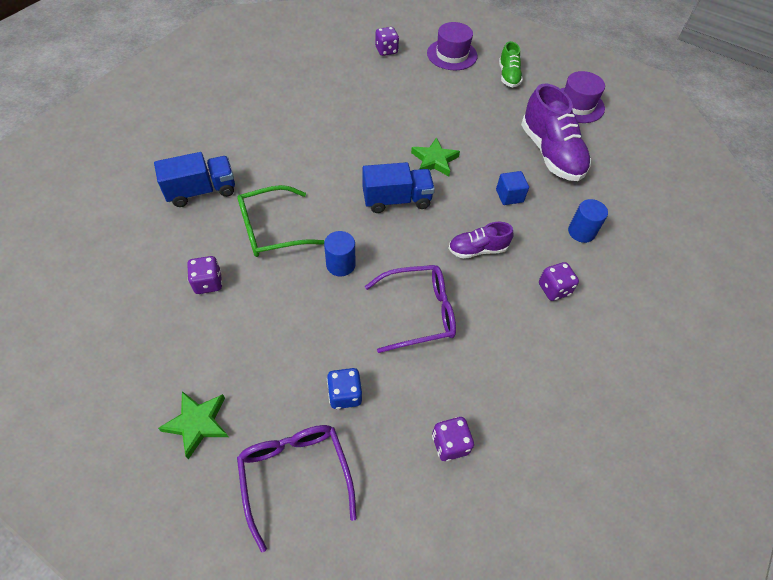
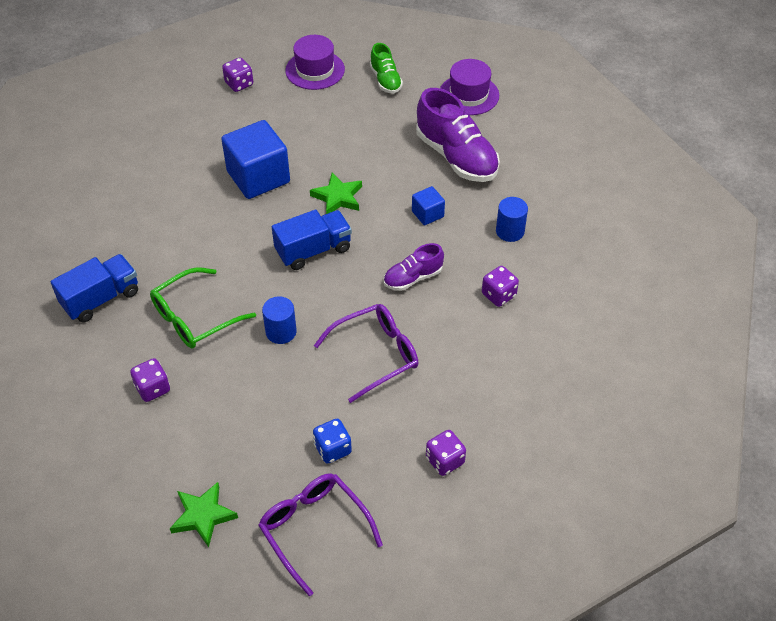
camera: 15 degrees left, 5 degrees down
none -> blue cube [221,120,290,199]

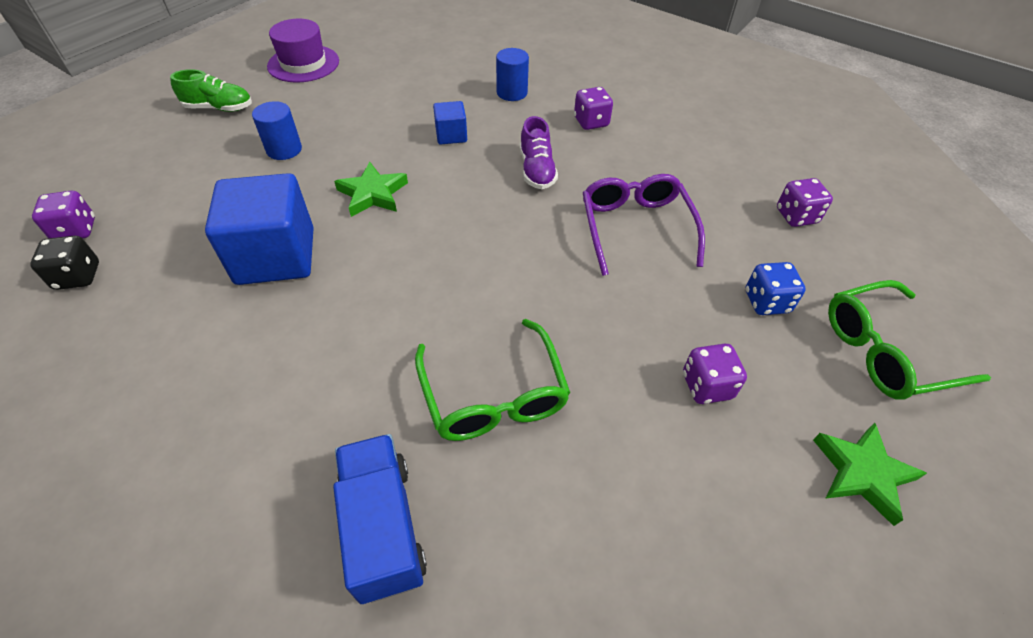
camera: 70 degrees left, 0 degrees up
purple dice [130,358,170,402] -> purple dice moved to [683,344,747,404]
purple glasses [258,473,383,596] -> green glasses [828,280,991,400]
blue cylinder [262,296,297,344] -> blue cylinder moved to [252,101,302,160]
blue truck [272,210,352,270] -> none
purple hat [285,35,345,90] -> none
purple shoe [416,88,500,182] -> none
none -> black dice [30,236,99,290]

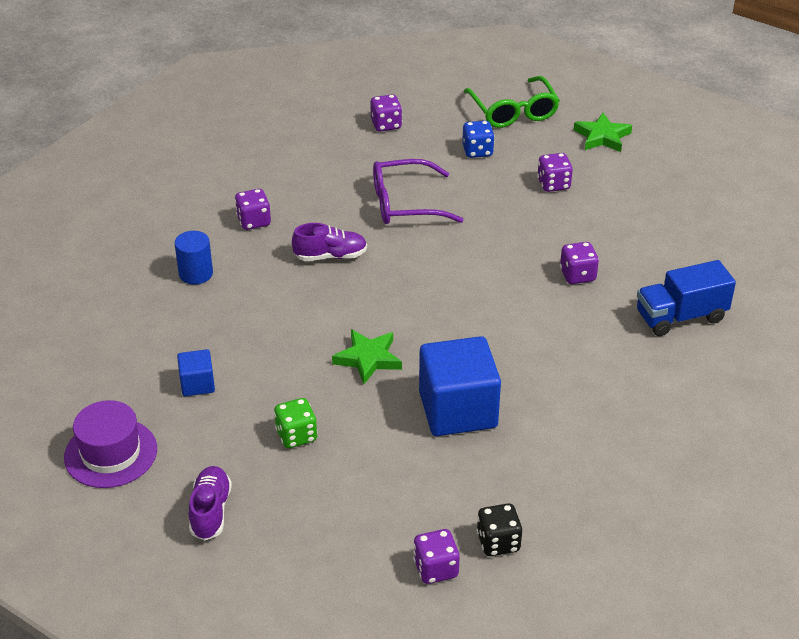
camera: 90 degrees left, 10 degrees down
green shoe [170,69,252,112] -> purple shoe [189,466,232,541]
blue cylinder [252,101,302,160] -> green dice [274,398,318,448]
green glasses [415,319,570,441] -> purple dice [560,242,599,284]
blue cube [433,101,467,145] -> blue cube moved to [177,349,215,396]

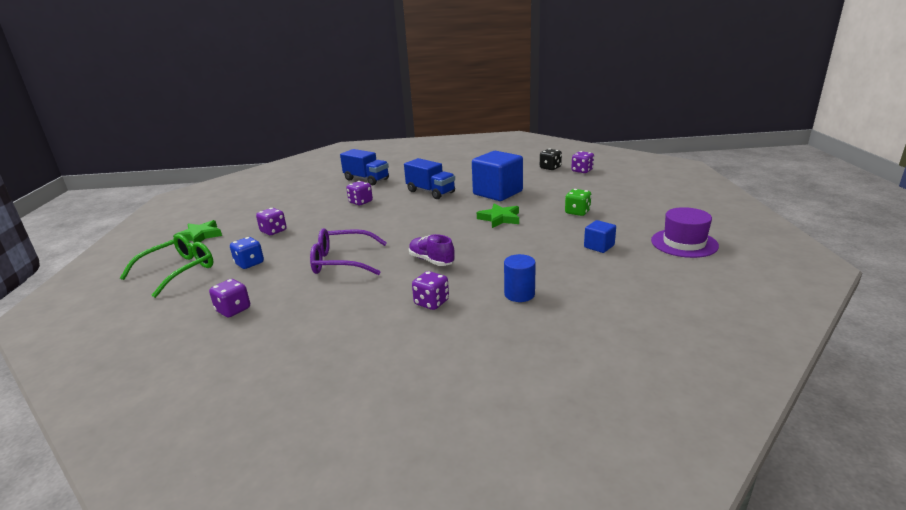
camera: 125 degrees left, 15 degrees down
purple shoe [189,466,232,541] -> none
purple glasses [373,159,464,224] -> purple glasses turned 135 degrees clockwise [310,228,387,275]
none -> blue truck [404,158,455,199]

